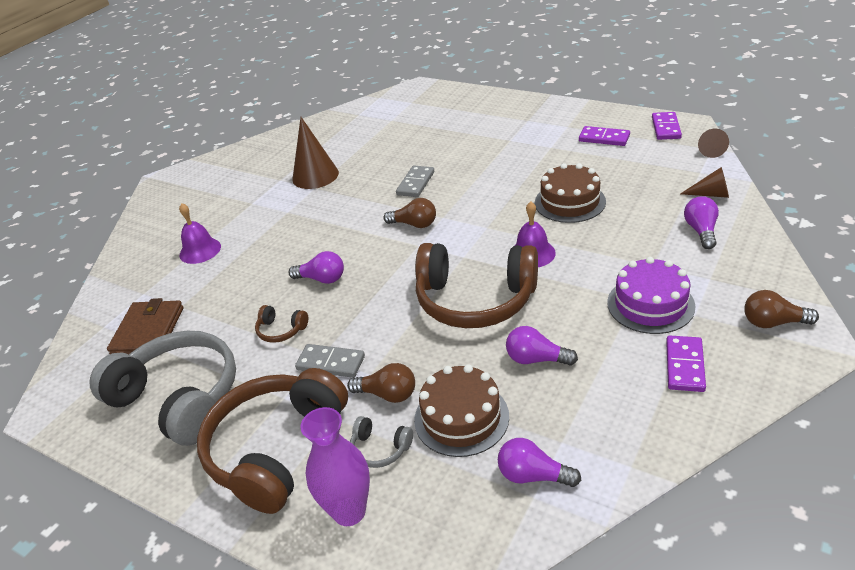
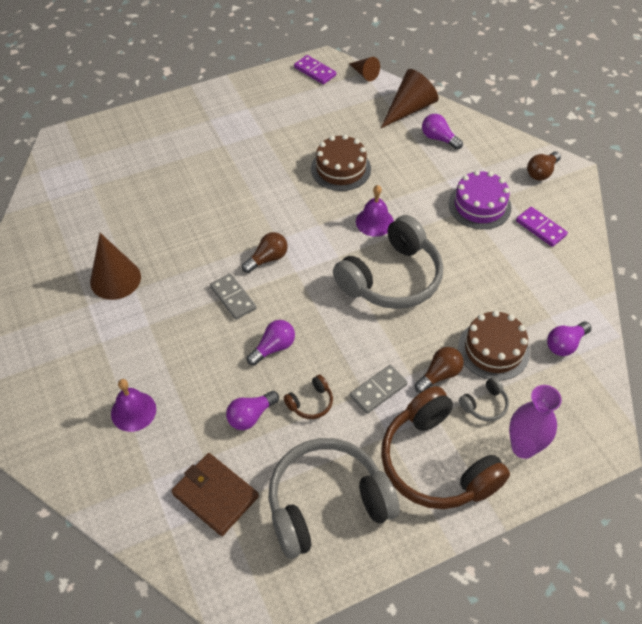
camera: 60 degrees left, 15 degrees up
grey domino [396,166,434,197] -> grey domino moved to [210,273,256,320]
brown headphones [415,243,538,328] -> grey headphones [333,215,443,309]
purple light bulb [506,326,578,366] -> purple light bulb moved to [226,391,279,430]
purple domino [579,126,630,146] -> none
brown cone [680,167,729,198] -> brown cone [381,69,438,128], size x1.74

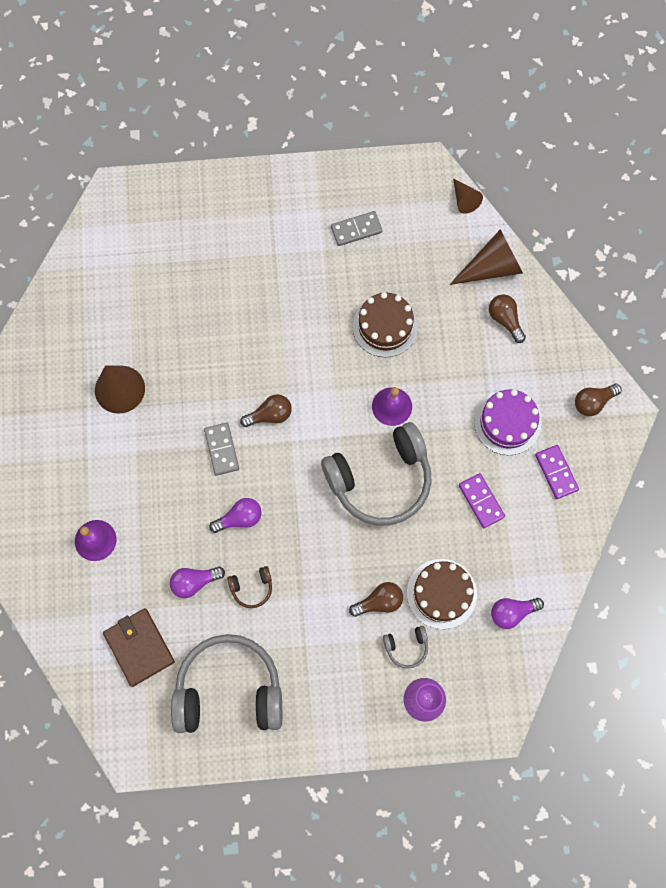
camera: 20 degrees right, 20 degrees up
purple domino [294,55,336,84] -> purple domino moved to [459,473,505,528]
grey domino [350,365,408,414] -> grey domino moved to [331,211,383,246]
brown headphones [381,386,510,509] -> none
purple light bulb [422,114,463,150] -> brown light bulb [489,294,526,343]

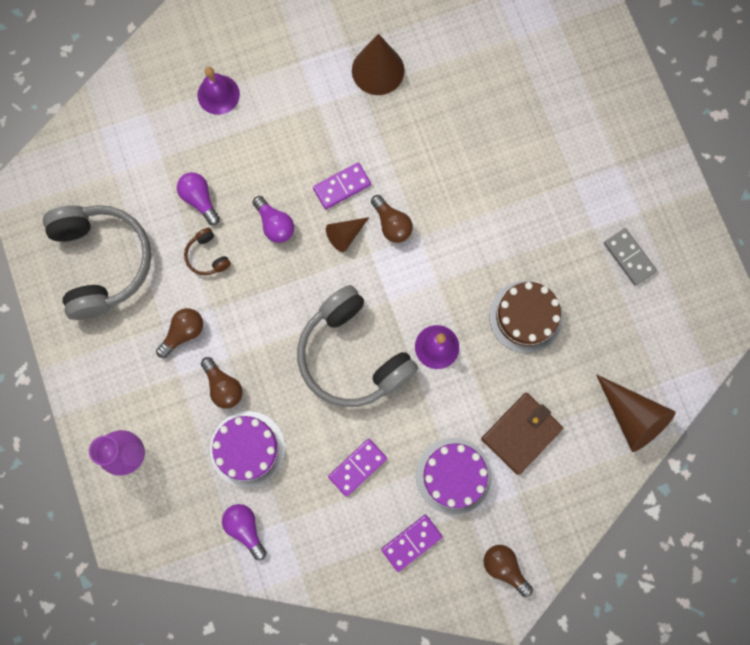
camera: 75 degrees right, 5 degrees up
brown wallet [103,608,175,687] -> brown wallet moved to [481,392,563,475]
grey domino [204,423,239,476] -> purple domino [313,162,371,209]
grey headphones [383,626,428,669] -> none
brown cake [407,559,477,629] -> purple cake [210,411,285,487]
brown cone [453,178,483,214] -> brown cone moved to [326,217,369,252]
brown light bulb [489,294,526,343] -> brown light bulb moved to [156,308,203,358]

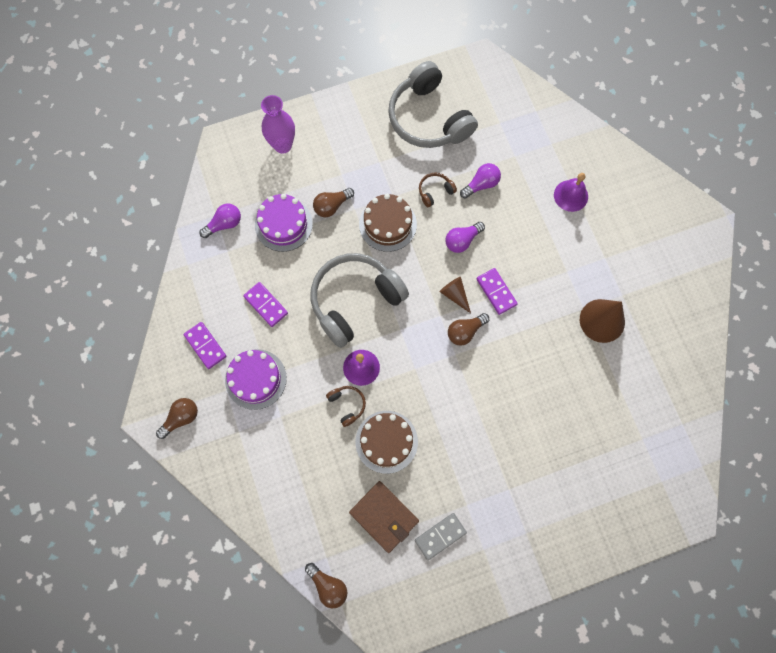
camera: 90 degrees right, 5 degrees down
grey headphones [43,205,152,320] -> grey headphones turned 75 degrees clockwise [388,61,478,148]
brown light bulb [156,308,203,358] -> brown light bulb moved to [305,563,347,608]
brown wallet [481,392,563,475] -> brown wallet moved to [349,481,419,553]
brown cone [596,374,676,452] -> none
none -> brown headphones [326,386,366,427]
none -> brown cake [359,194,417,252]

